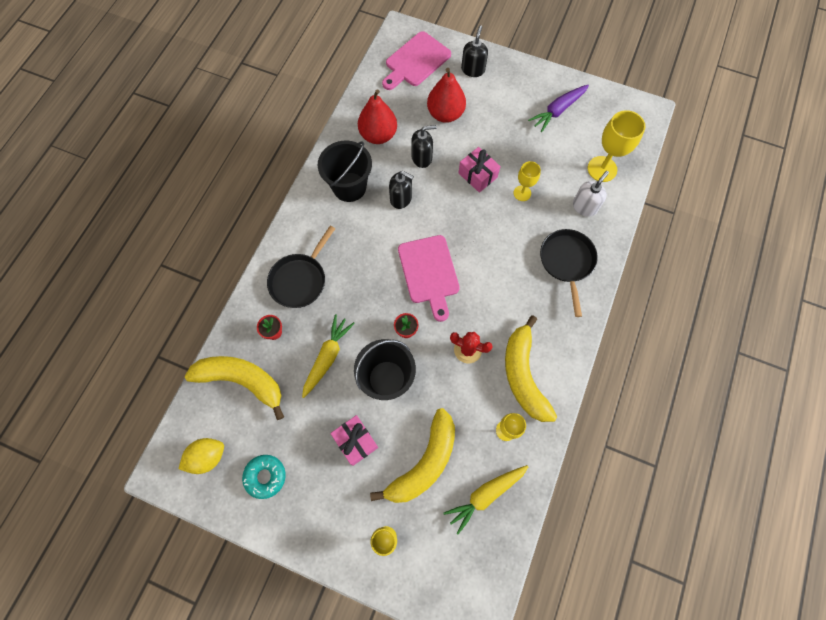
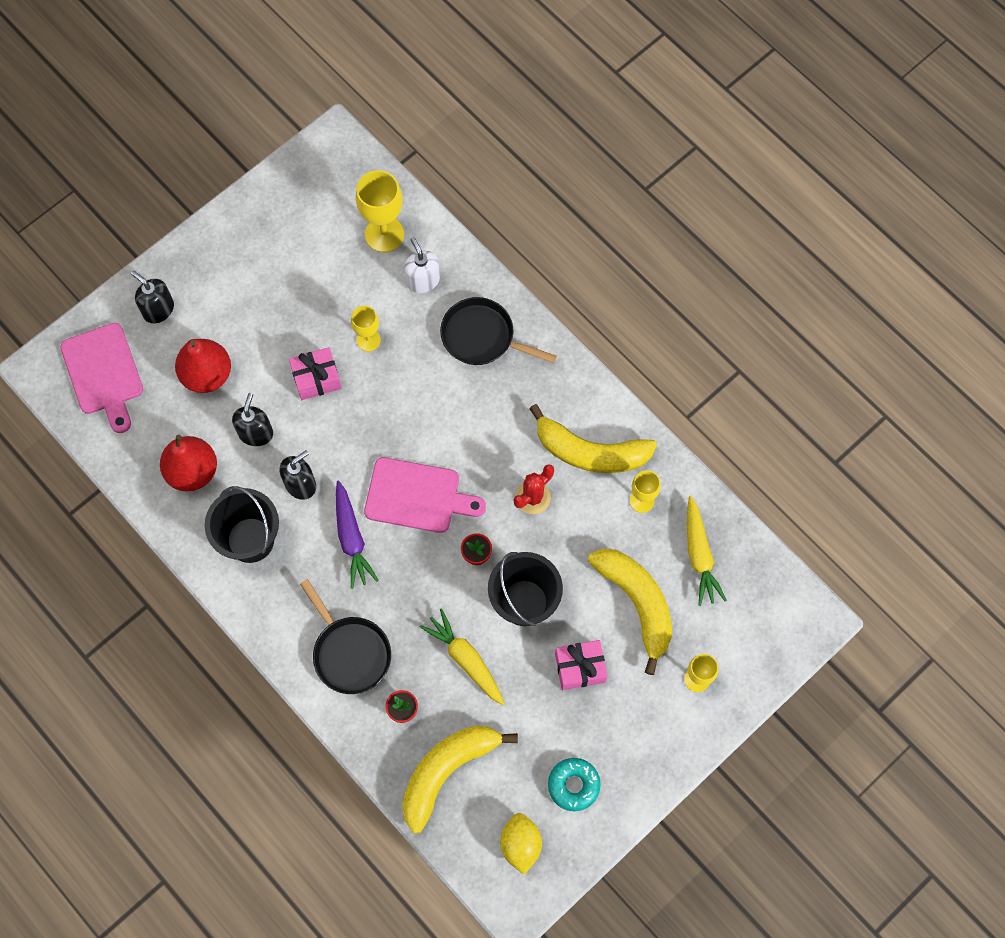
camera: 65 degrees left, 0 degrees up
purple carrot [528,85,589,132] -> purple carrot moved to [336,481,379,589]

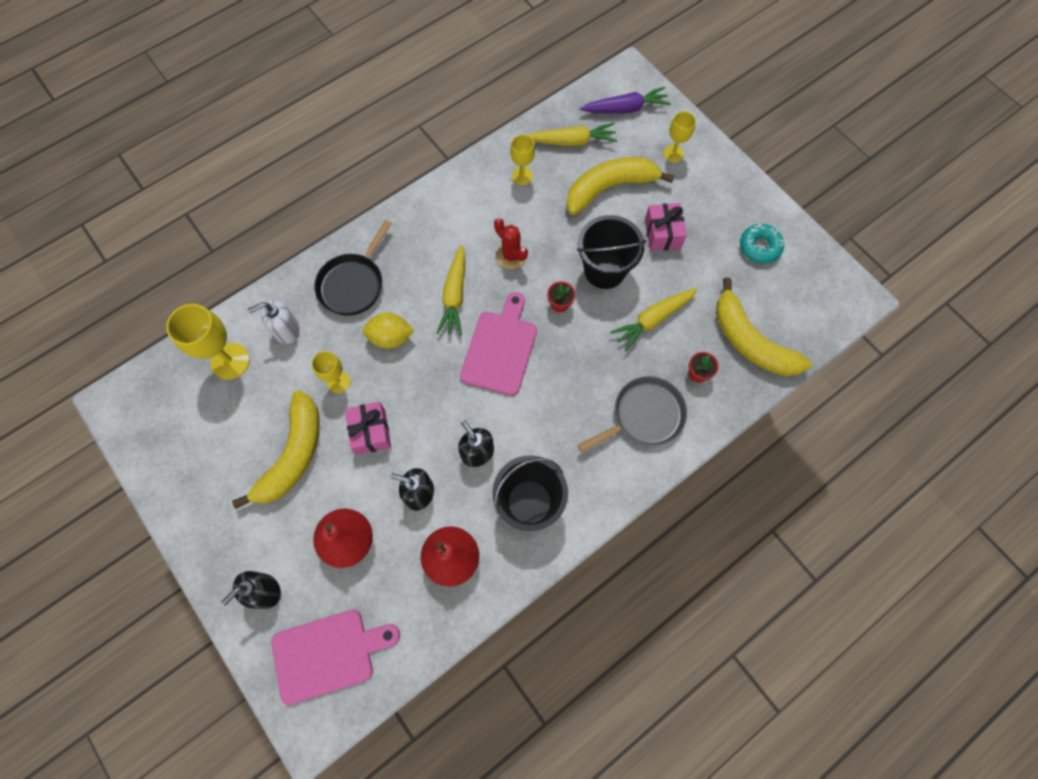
camera: 85 degrees left, 0 degrees up
black pan [300,579,391,694] -> grey pan [578,376,687,452]
purple carrot [336,481,379,589] -> purple carrot moved to [580,87,671,113]
yellow lemon [500,813,542,875] -> yellow lemon moved to [362,313,415,349]
yellow banana [529,404,657,473] -> yellow banana moved to [232,390,320,509]
none -> yellow carrot [436,245,465,336]

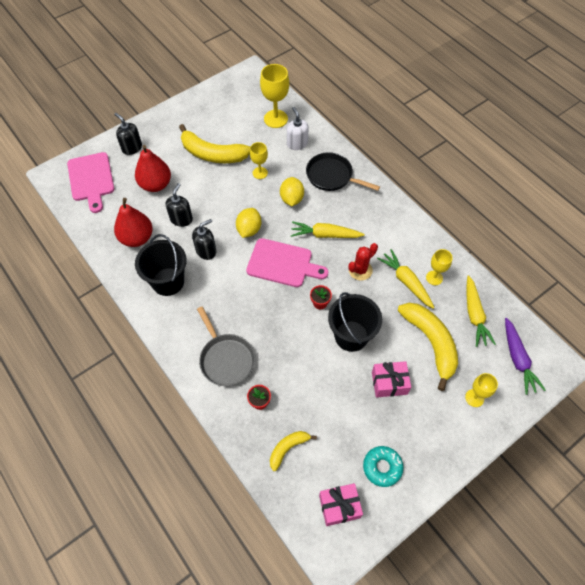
camera: 90 degrees right, 10 degrees down
pink gift [345,402,391,455] -> pink gift moved to [319,483,363,526]
yellow carrot [610,288,698,351] -> yellow carrot moved to [377,249,435,309]
yellow banana [716,277,812,376] -> yellow banana [270,431,317,471], size x0.53
none -> yellow lemon [236,208,261,238]

